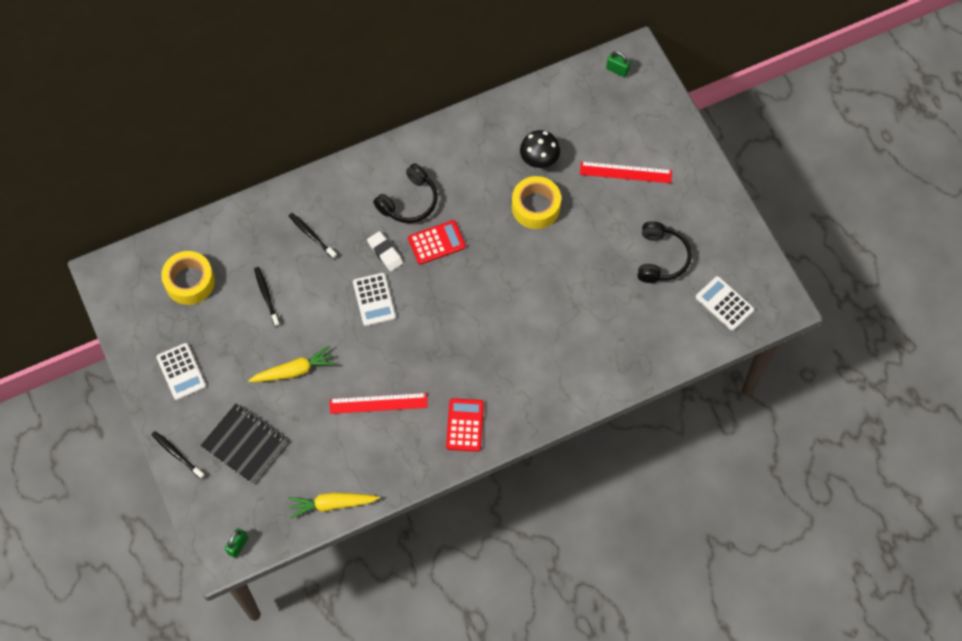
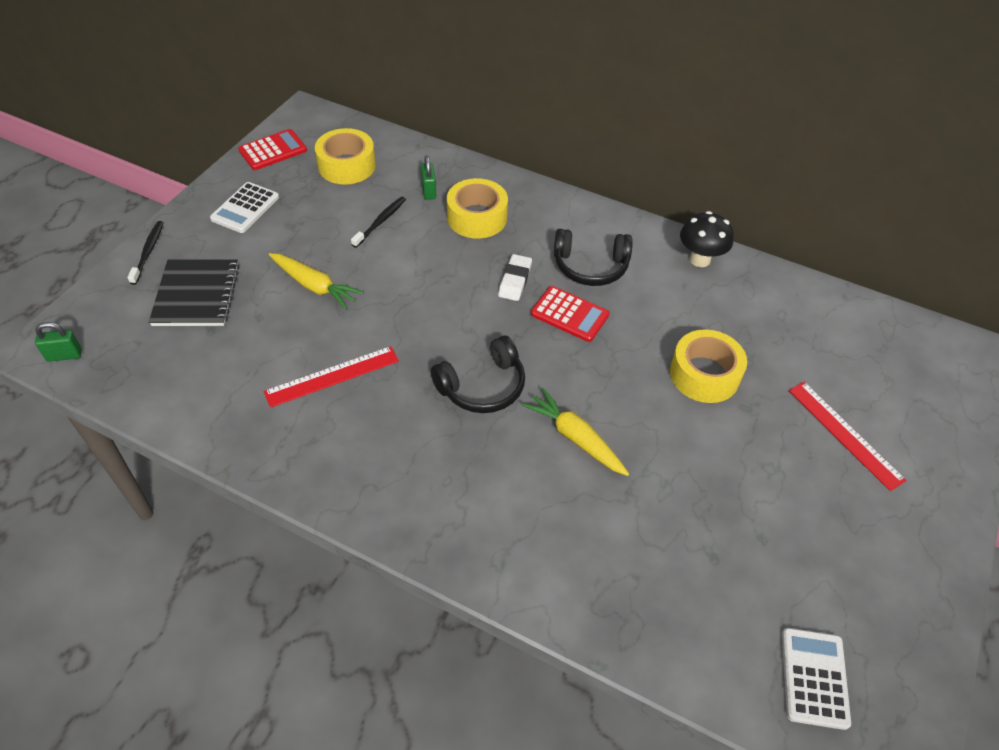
camera: 50 degrees right, 15 degrees down
yellow carrot [288,493,380,519] -> yellow carrot moved to [522,388,629,476]
black toothbrush [289,213,337,259] -> yellow tape [447,178,508,239]
red ruler [330,393,428,414] -> red ruler turned 75 degrees counterclockwise [264,346,399,408]
white calculator [353,273,396,326] -> none
red calculator [446,398,484,452] -> red calculator moved to [238,129,307,170]
black mushroom [520,130,560,169] -> black mushroom moved to [680,211,734,267]
green padlock [606,51,631,77] -> green padlock moved to [421,156,436,200]
black headphones [638,221,692,283] -> black headphones moved to [431,336,525,413]

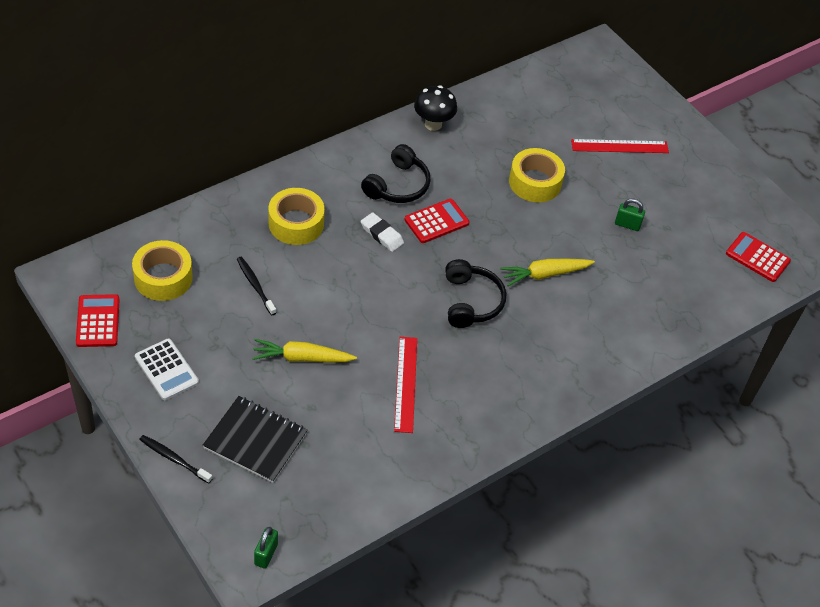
camera: 65 degrees left, 0 degrees up
yellow carrot [269,253,364,310] -> yellow carrot turned 150 degrees counterclockwise [252,339,357,362]
green padlock [421,156,436,200] -> green padlock moved to [615,198,645,231]
white calculator [782,628,851,730] -> red calculator [726,232,791,282]

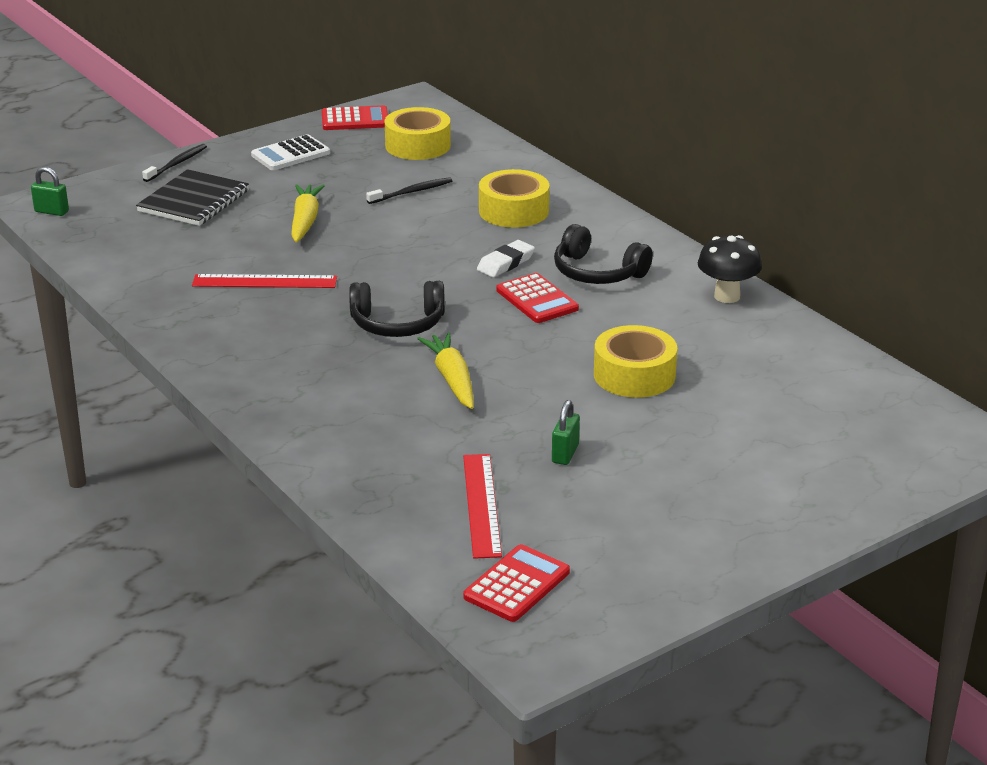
camera: 95 degrees right, 20 degrees down
red ruler [571,139,669,153] -> red ruler moved to [463,454,502,559]

